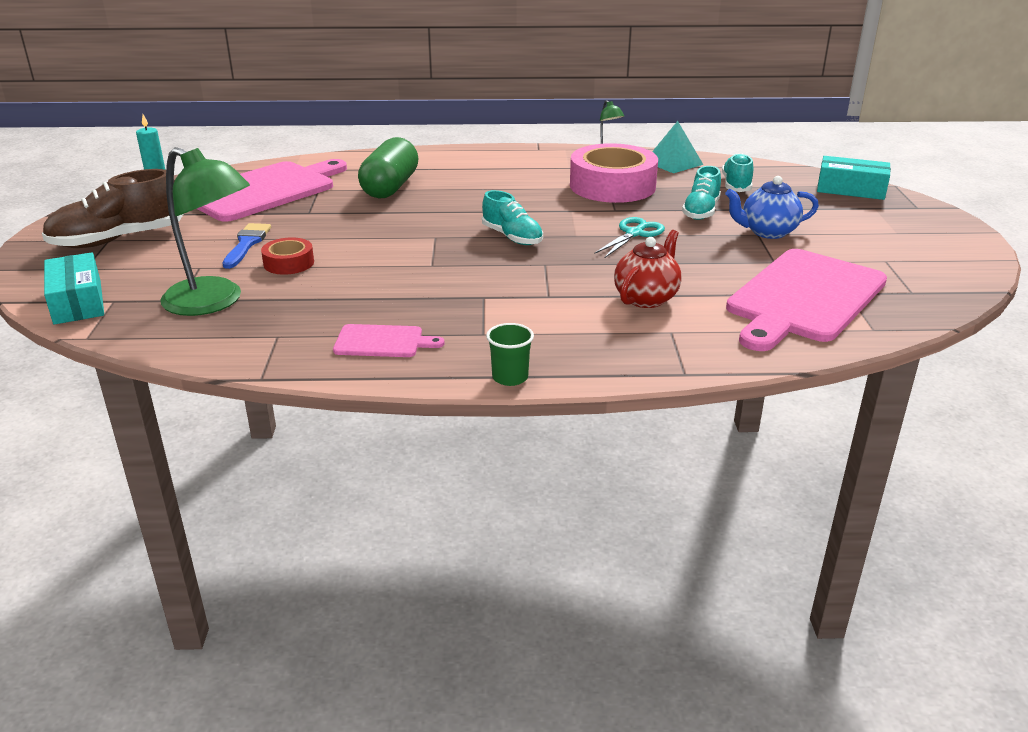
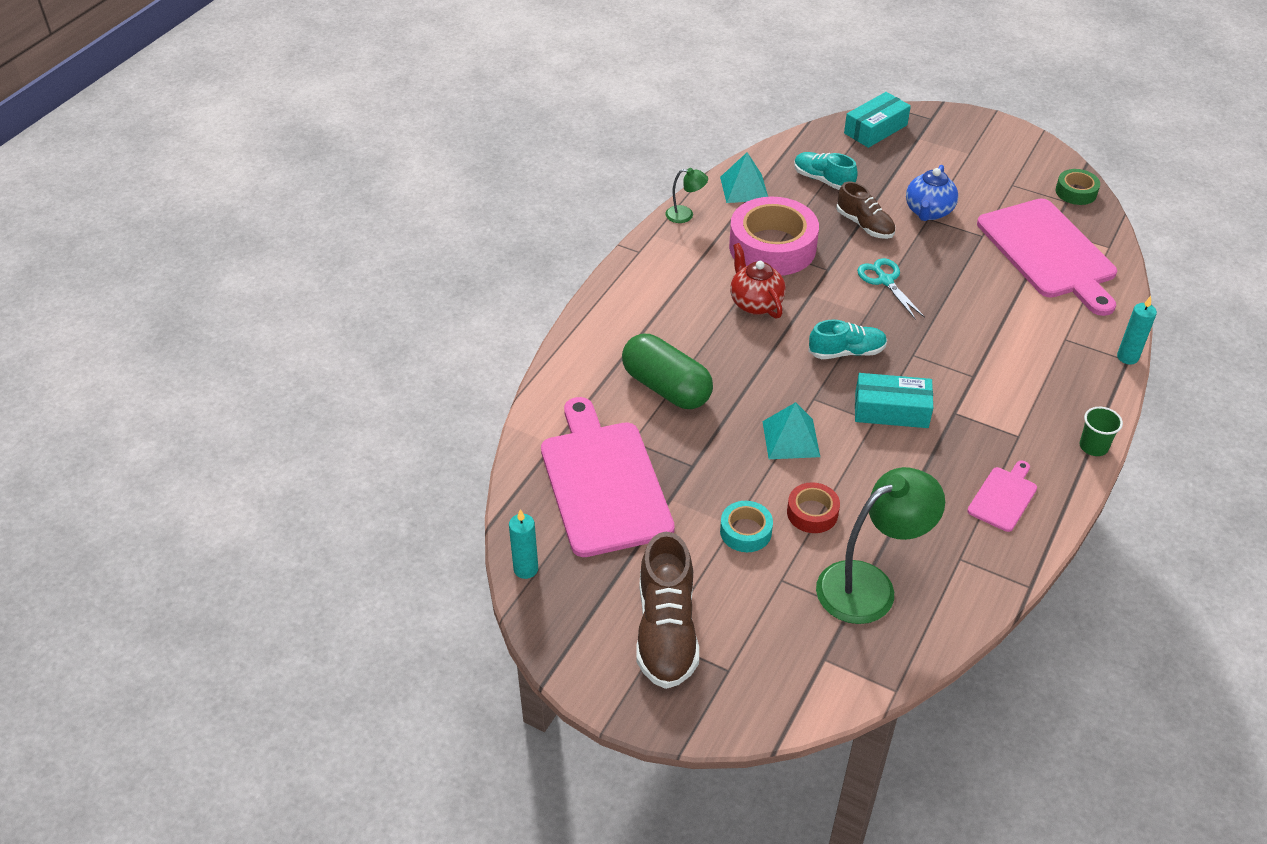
camera: 60 degrees left, 15 degrees up
turquoise box [44,252,104,325] -> turquoise box moved to [855,373,933,428]
blue brush [222,223,271,269] -> turquoise tape [720,501,773,552]
red teapot [614,230,682,308] -> red teapot moved to [730,243,786,319]
turquoise shoe [682,166,721,220] -> brown shoe [836,182,895,239]
none -> turquoise pyramid [762,402,820,459]
none -> green tape [1056,169,1100,205]
none -> turquoise candle [1117,296,1157,364]

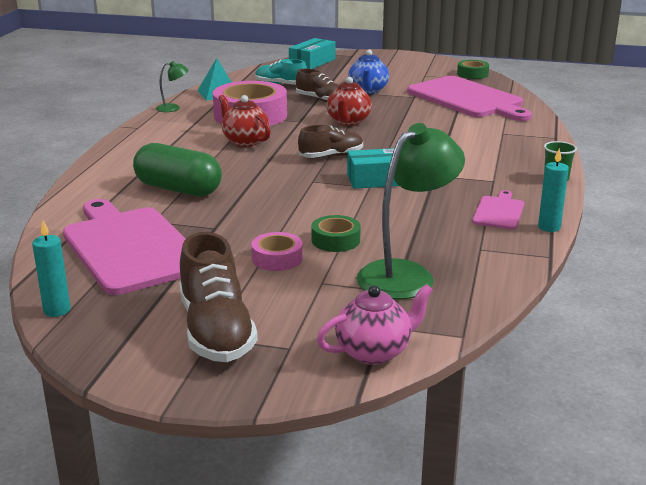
camera: 15 degrees left, 20 degrees down
turquoise tape [720,501,773,552] -> pink tape [251,232,303,271]
turquoise pyramid [762,402,820,459] -> none
red tape [787,482,840,533] -> green tape [312,215,361,252]
turquoise shoe [808,320,887,359] -> brown shoe [298,125,363,158]
turquoise scissors [857,258,925,320] -> red teapot [327,77,372,126]
turquoise candle [1117,296,1157,364] -> turquoise candle moved to [538,148,569,232]
none -> pink teapot [317,284,433,365]

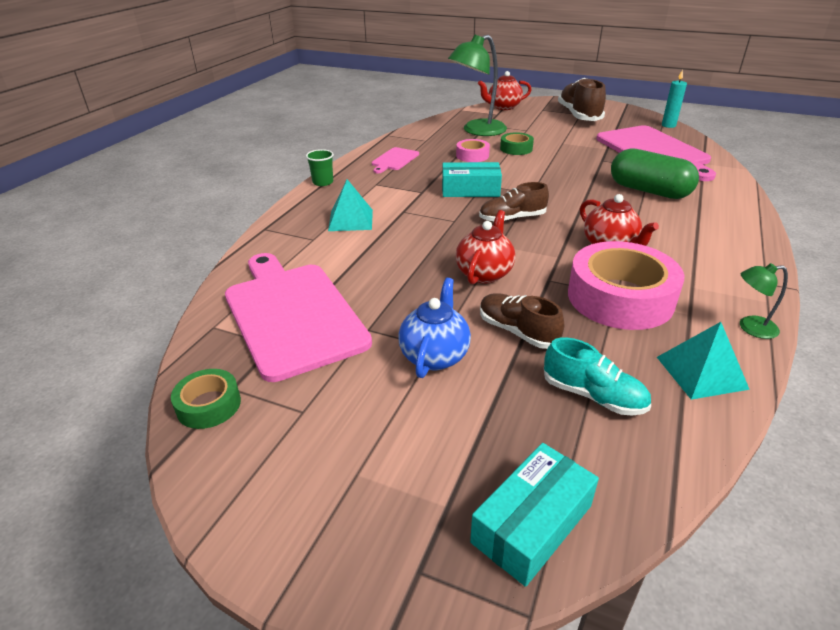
camera: 170 degrees left, 10 degrees up
pink tape [251,232,303,271] -> pink tape moved to [456,139,490,162]
pink teapot [317,284,433,365] -> red teapot [478,71,532,110]
turquoise candle [538,148,569,232] -> none
none -> turquoise pyramid [328,179,373,231]

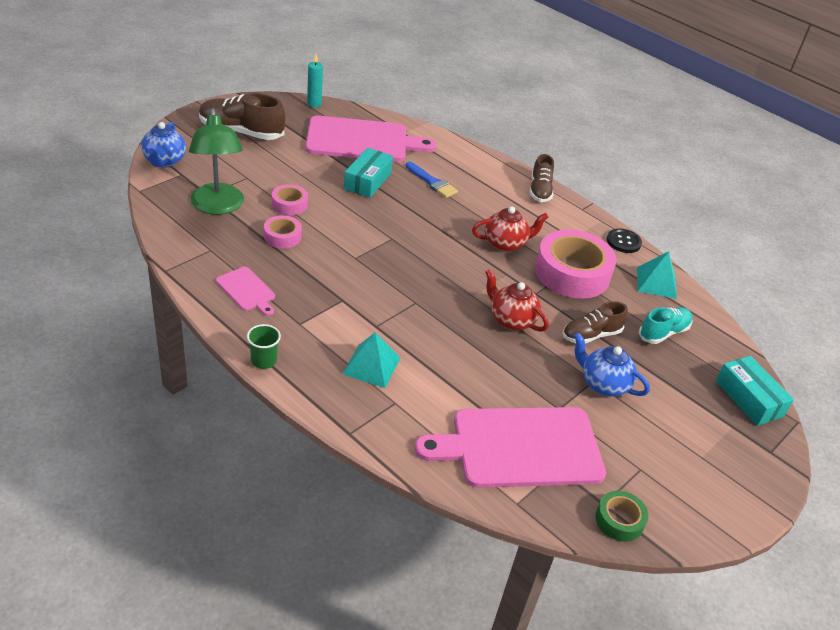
camera: 75 degrees left, 5 degrees up
turquoise box [442,162,502,197] -> turquoise box moved to [344,148,393,198]
red teapot [478,71,532,110] -> blue teapot [141,122,186,167]
brown shoe [479,182,549,222] -> brown shoe moved to [530,154,554,202]
green tape [500,132,534,155] -> pink tape [272,184,308,215]
green capsule [611,148,699,199] -> blue brush [405,162,458,198]
green lamp [740,263,788,339] -> black button [607,228,642,253]

